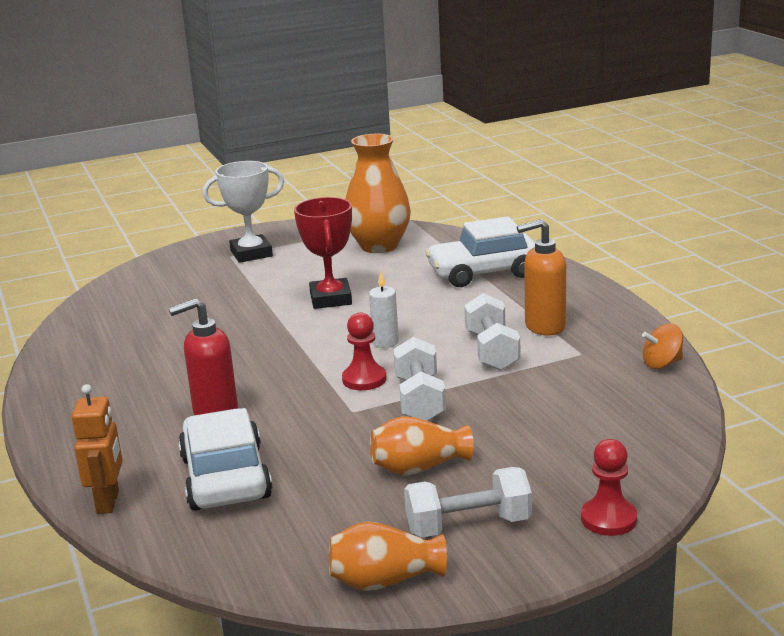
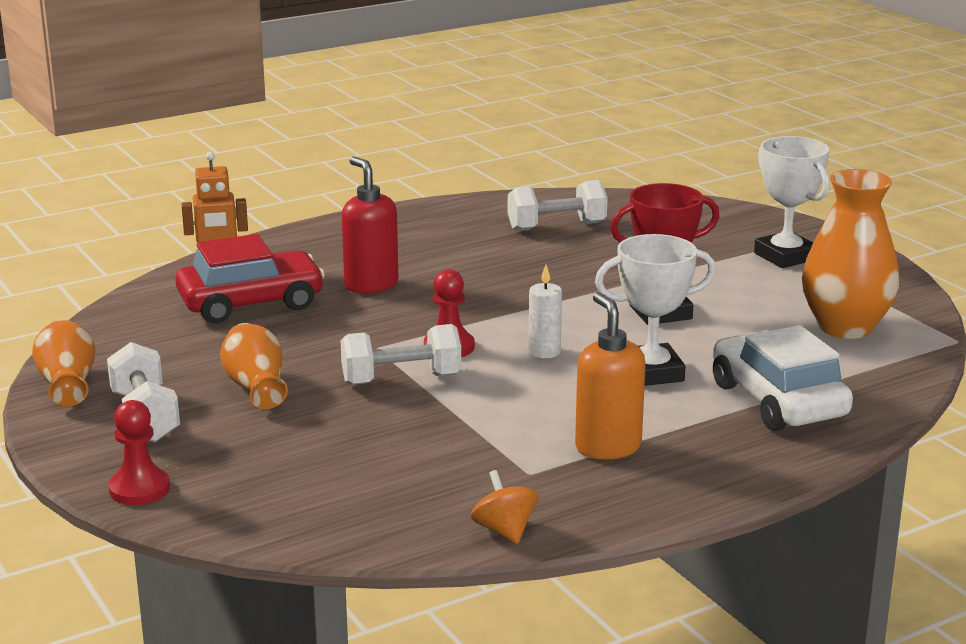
camera: 80 degrees right, 0 degrees up
white car [178,408,272,511] -> red car [175,234,325,323]
white dumbbell [464,293,521,371] -> white dumbbell moved to [508,180,608,231]
none -> white trophy [595,234,716,386]

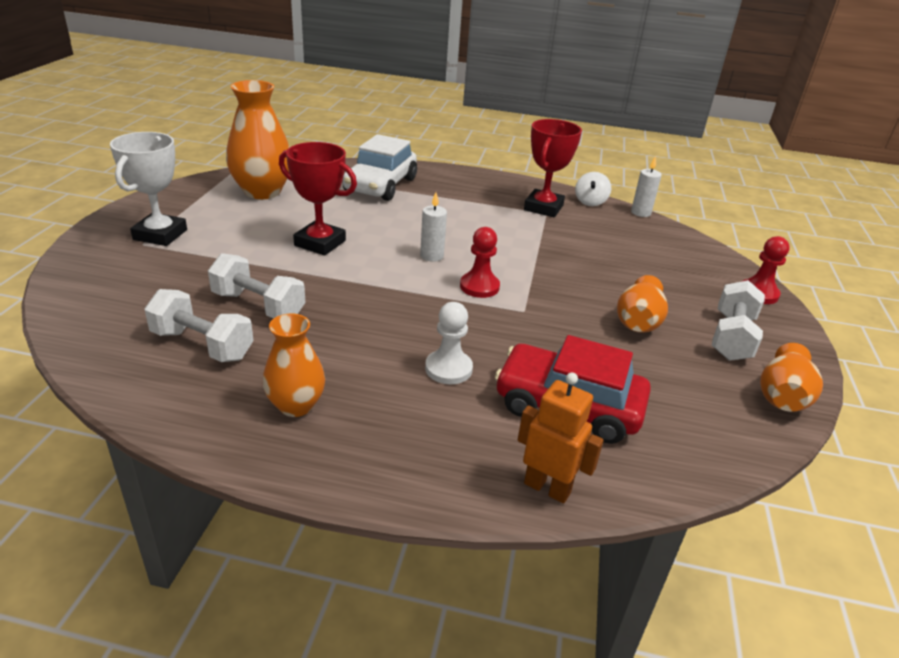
camera: 140 degrees left, 10 degrees up
white dumbbell [341,324,461,385] -> white dumbbell moved to [208,253,305,319]
red soap dispenser [342,156,398,293] -> white pawn [425,302,473,384]
orange spinning top [471,470,538,544] -> white spinning top [575,172,611,206]
orange soap dispenser [575,292,646,459] -> none
white trophy [595,234,716,386] -> none
none -> orange vase [263,313,325,417]
none -> red trophy [524,119,582,217]
none -> white candle [631,156,662,217]

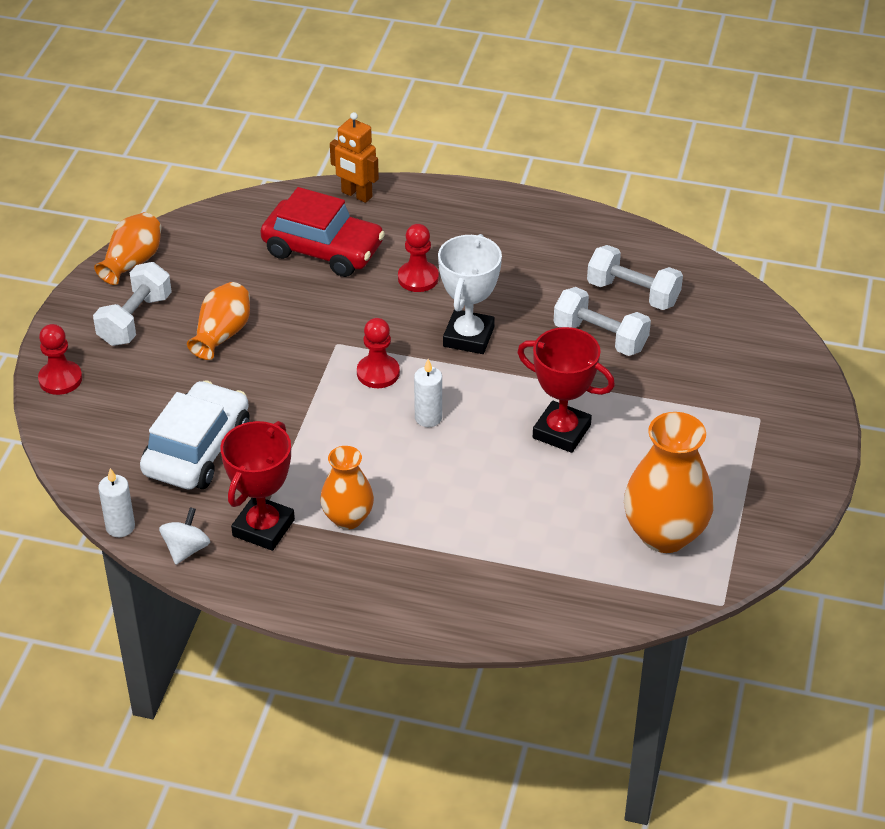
camera: 175 degrees left, 10 degrees up
white trophy [110,132,187,246] -> white trophy moved to [438,234,502,354]
orange vase [263,313,325,417] -> orange vase moved to [320,446,374,530]
white car [343,134,417,201] -> white car moved to [140,380,249,490]
white pawn [425,302,473,384] -> red pawn [398,224,439,292]

